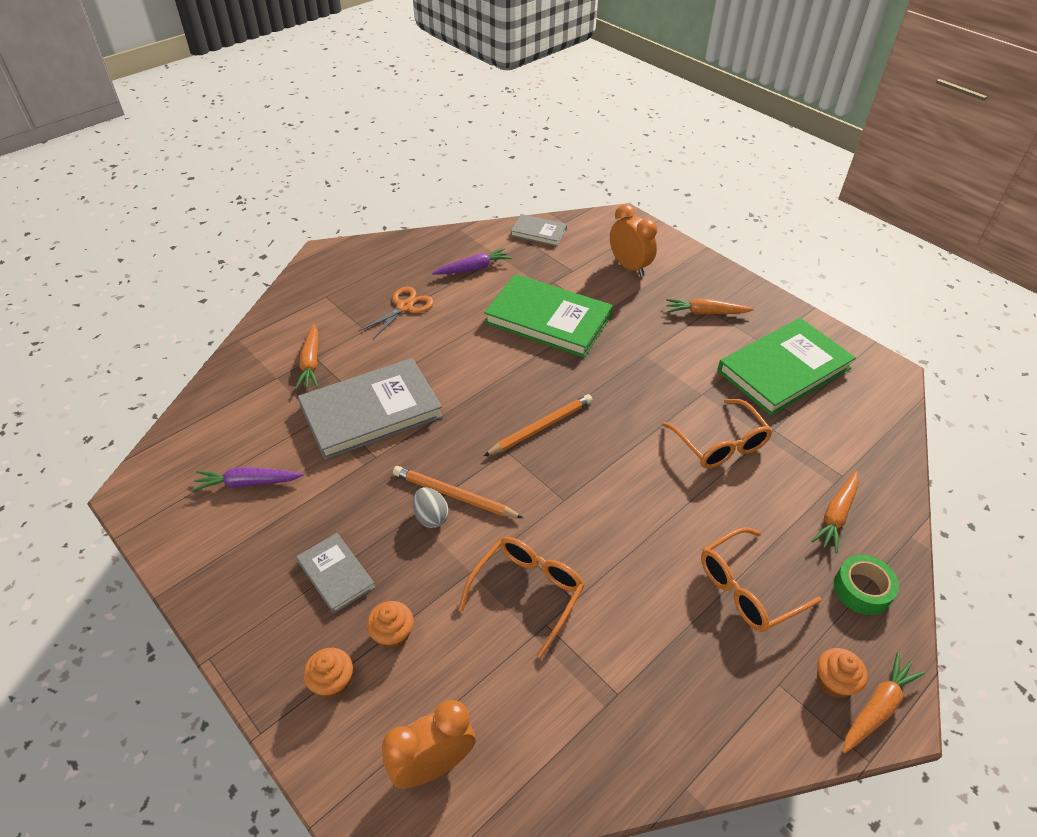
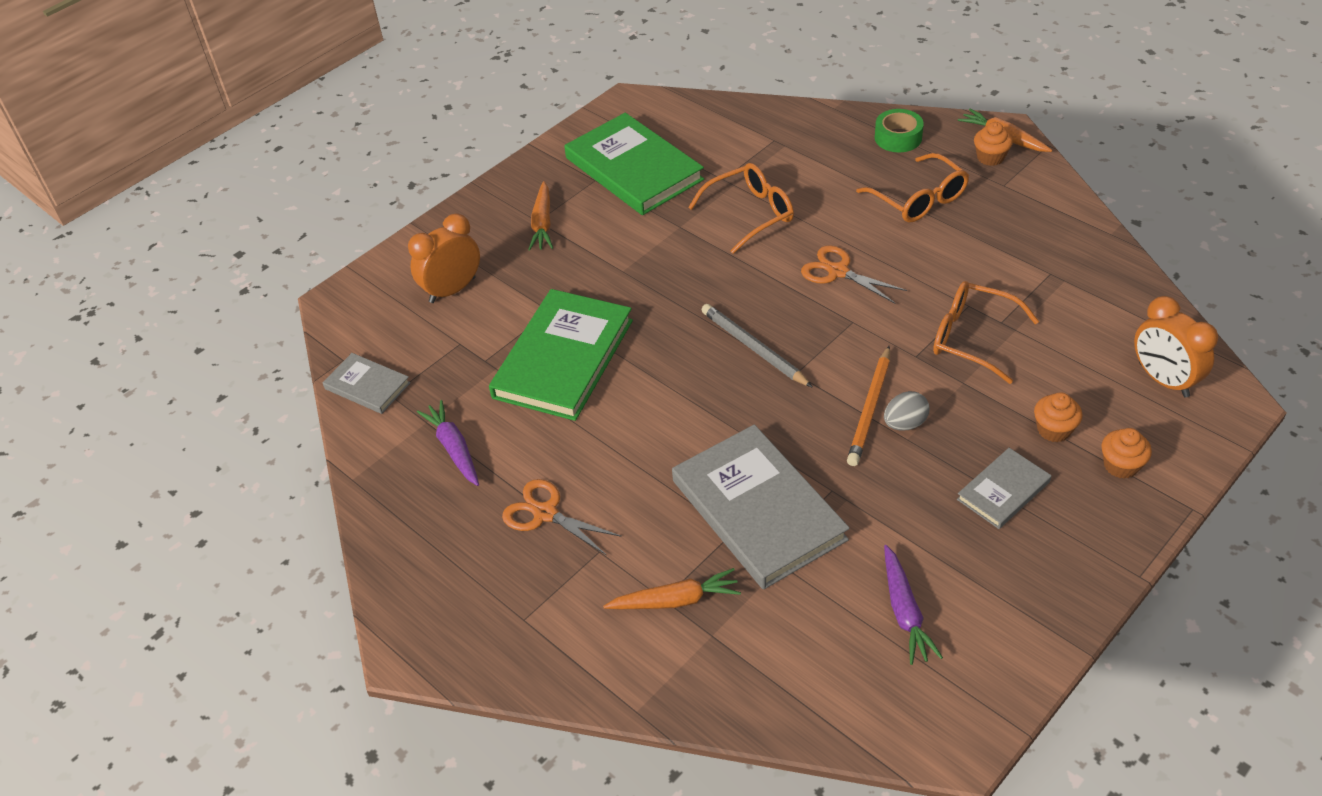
camera: 90 degrees left, 0 degrees up
orange pencil [484,394,593,456] -> grey pencil [702,304,813,388]
grey book [510,214,567,246] -> grey book turned 75 degrees counterclockwise [323,353,411,414]
orange carrot [811,471,859,553] -> none
none -> orange scissors [801,245,907,303]

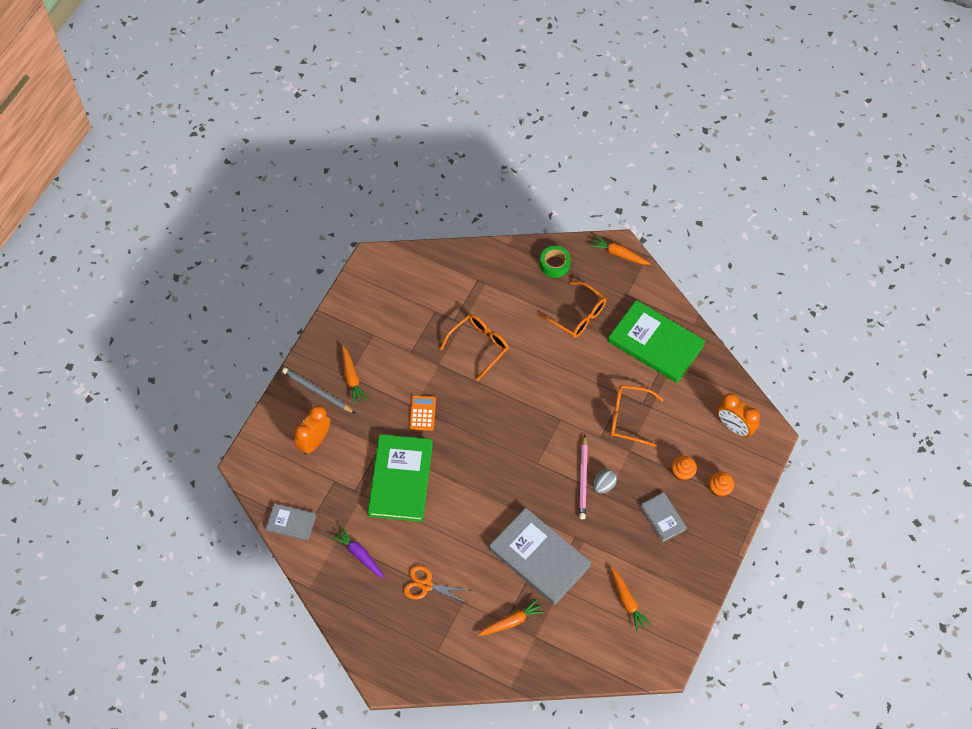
camera: 20 degrees left, 15 degrees up
green book [564,113,704,215] -> green book moved to [608,300,705,383]
grey pencil [702,304,813,388] -> grey pencil moved to [282,368,356,414]
orange scissors [801,245,907,303] -> none
orange pencil [847,346,890,466] -> pink pencil [579,435,588,519]
purple carrot [884,545,943,665] -> orange carrot [610,567,652,632]
grey book [957,448,1051,529] -> grey book turned 60 degrees counterclockwise [640,492,687,542]
orange cupcake [974,122,1013,166] -> none
none -> orange calculator [409,395,436,431]

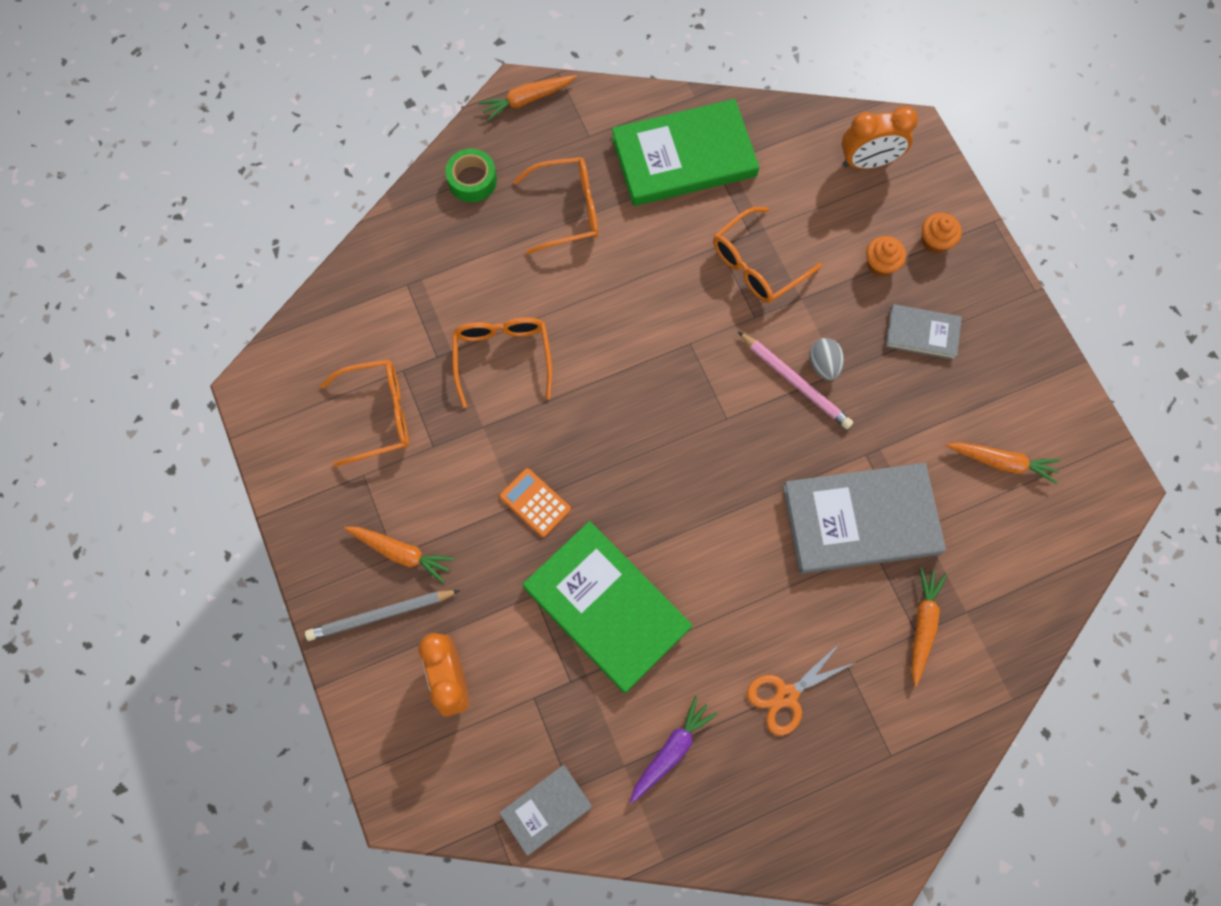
camera: 50 degrees left, 10 degrees up
purple carrot [331,526,385,578] -> purple carrot turned 135 degrees clockwise [630,696,718,804]
none -> orange glasses [320,359,409,467]

